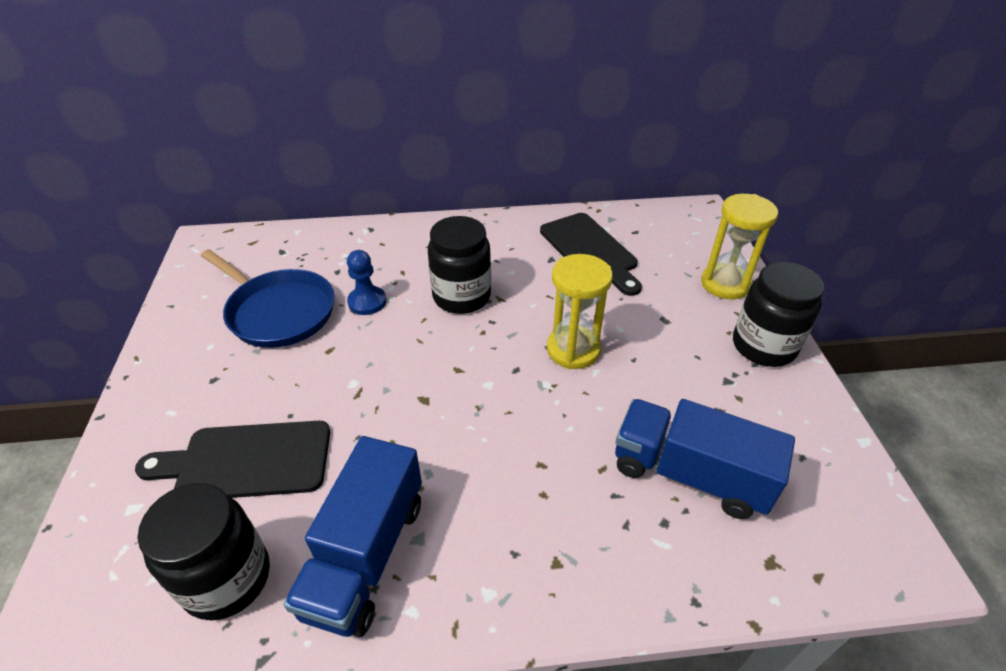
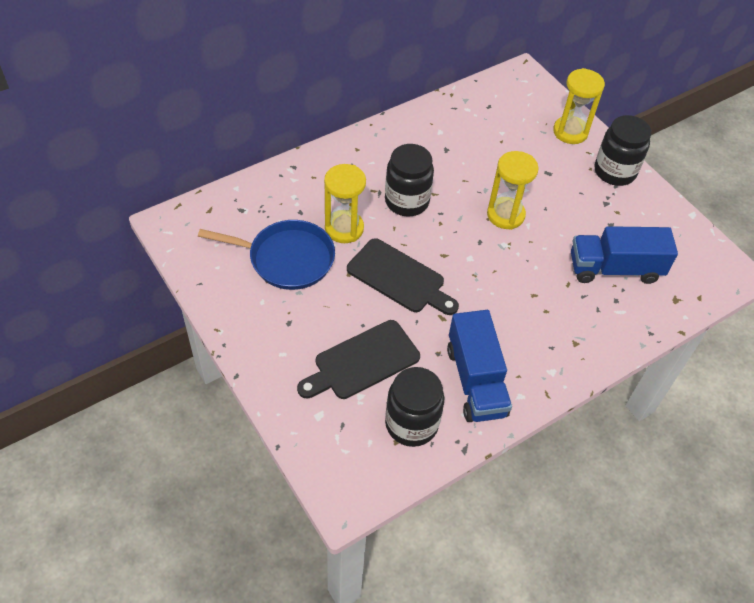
camera: 30 degrees left, 10 degrees up
blue pawn [347,250,386,315] -> yellow hourglass [324,164,366,243]
black cutting board [540,213,642,296] -> black cutting board moved to [347,238,459,315]

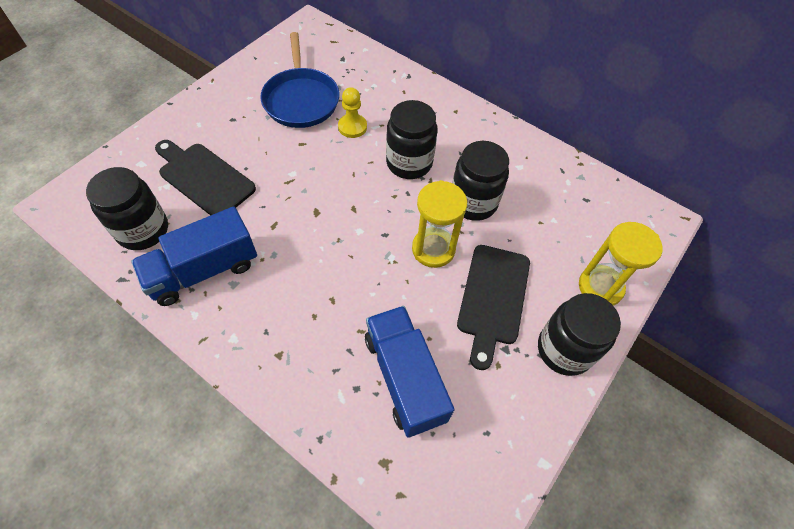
camera: 70 degrees right, 5 degrees up
yellow hourglass [324,164,366,243] -> yellow pawn [338,87,367,138]
black cutting board [347,238,459,315] -> black cutting board moved to [457,245,530,370]
none -> black jar [452,141,509,221]

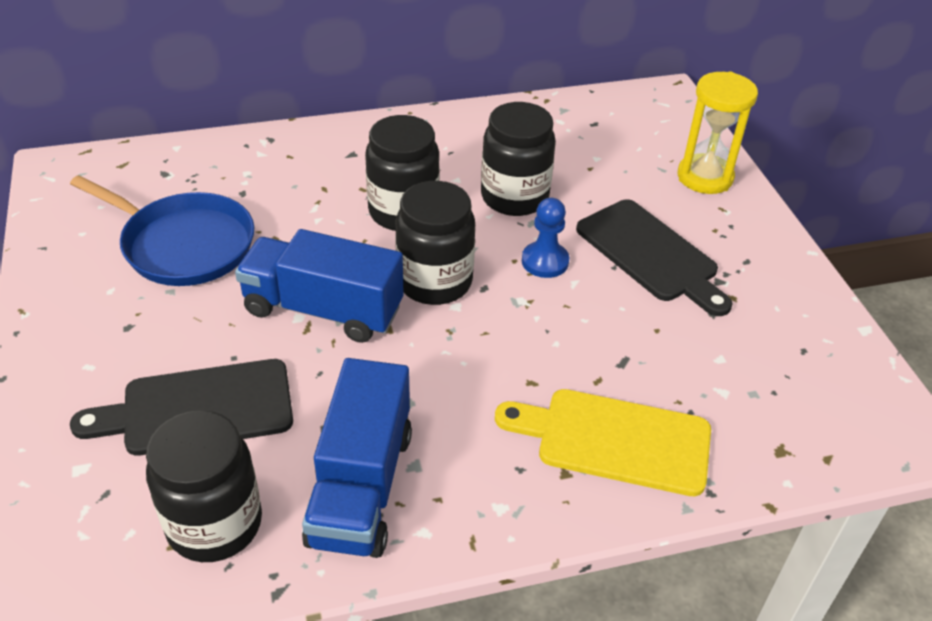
camera: 50 degrees left, 15 degrees down
yellow pawn [338,87,367,138] -> none
blue truck [365,306,454,438] -> blue truck moved to [235,229,403,343]
yellow hourglass [412,180,467,268] -> blue pawn [522,198,569,278]
black jar [538,293,621,376] -> black jar moved to [395,181,475,305]
none -> yellow cutting board [495,389,711,496]

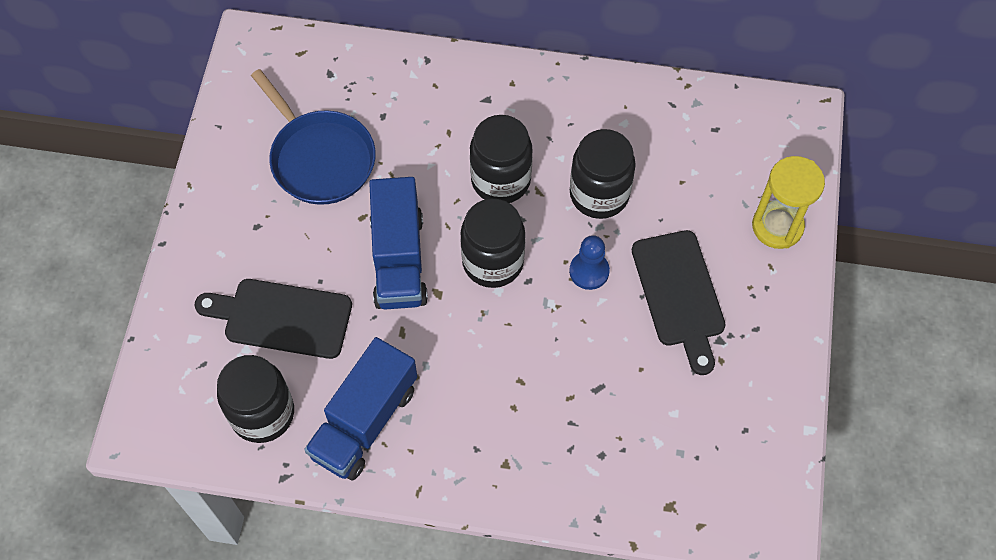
camera: 25 degrees right, 20 degrees up
blue truck [235,229,403,343] -> blue truck turned 135 degrees counterclockwise [369,177,428,310]
yellow cutting board [495,389,711,496] -> none

